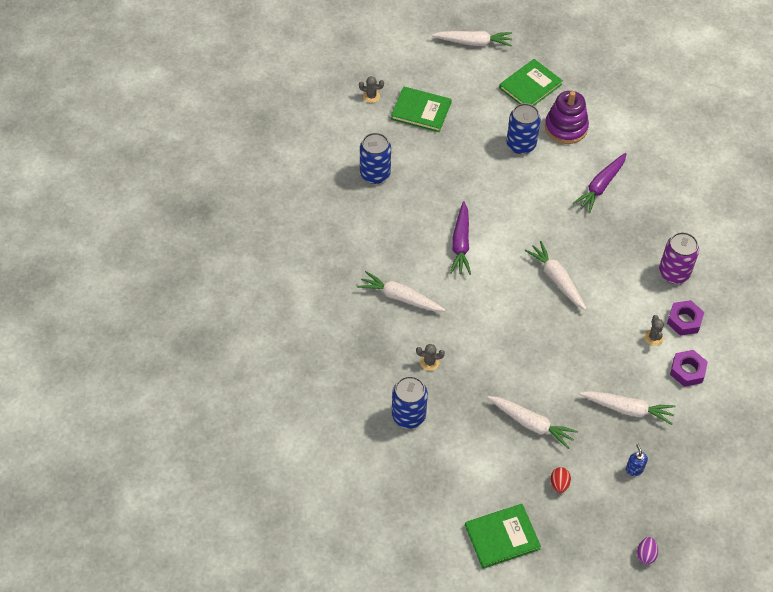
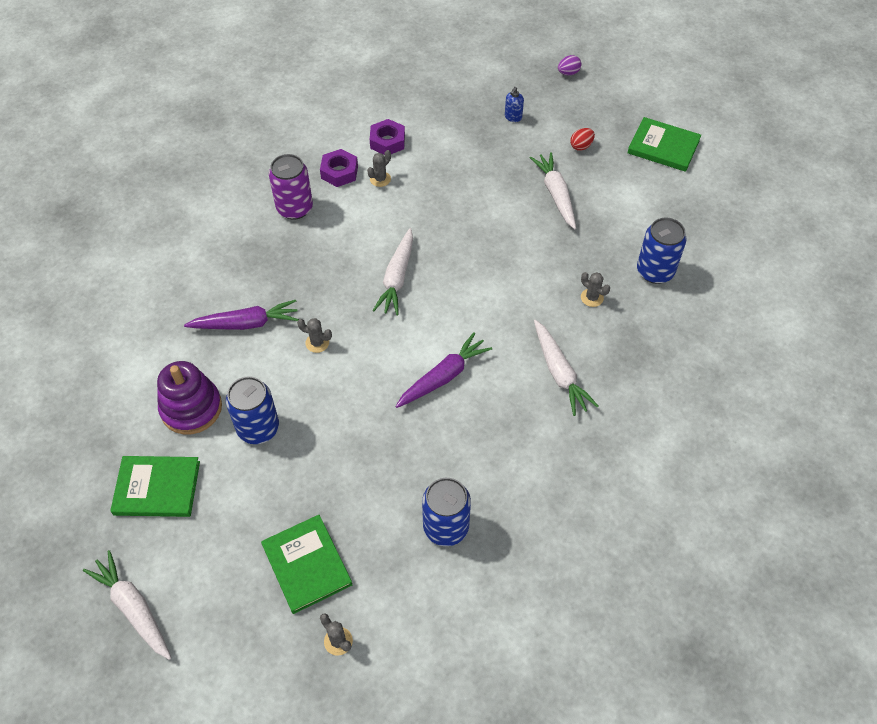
camera: 135 degrees left, 0 degrees up
white carrot [579,391,676,425] -> none
none -> grey cactus [297,318,332,353]

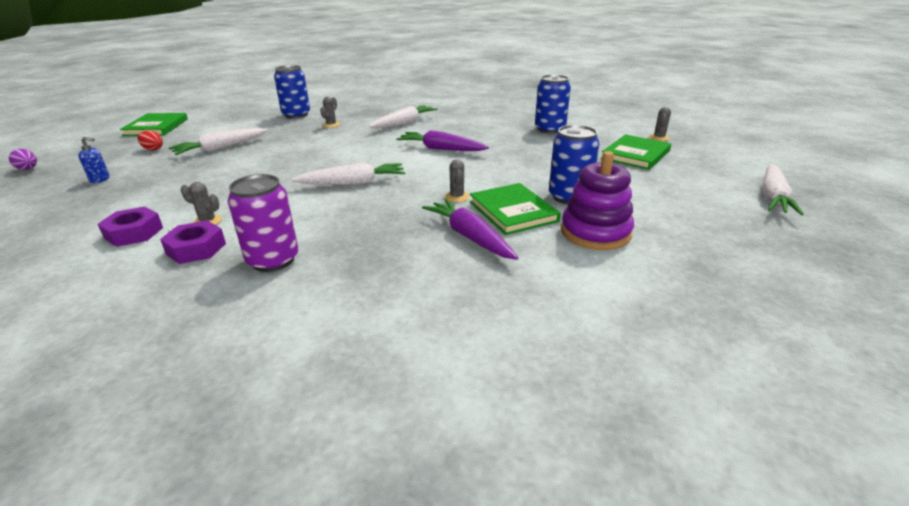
camera: 115 degrees left, 25 degrees down
green book [110,456,200,517] -> green book moved to [470,183,561,235]

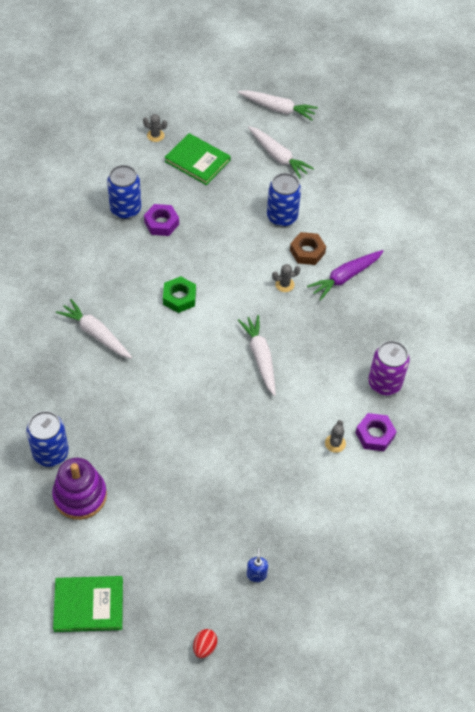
camera: 95 degrees left, 25 degrees up
purple egg [9,149,37,170] -> none
purple nut [98,207,163,247] -> purple nut moved to [144,204,179,236]
red egg [138,131,163,151] -> red egg moved to [193,629,218,658]
white carrot [169,128,267,155] -> white carrot moved to [248,126,314,179]
grey cactus [320,97,340,128] -> none
purple carrot [396,130,489,151] -> green nut [163,276,196,313]
green book [470,183,561,235] -> brown nut [290,232,326,265]
purple stacking toy [561,151,634,250] -> purple stacking toy moved to [52,458,107,520]

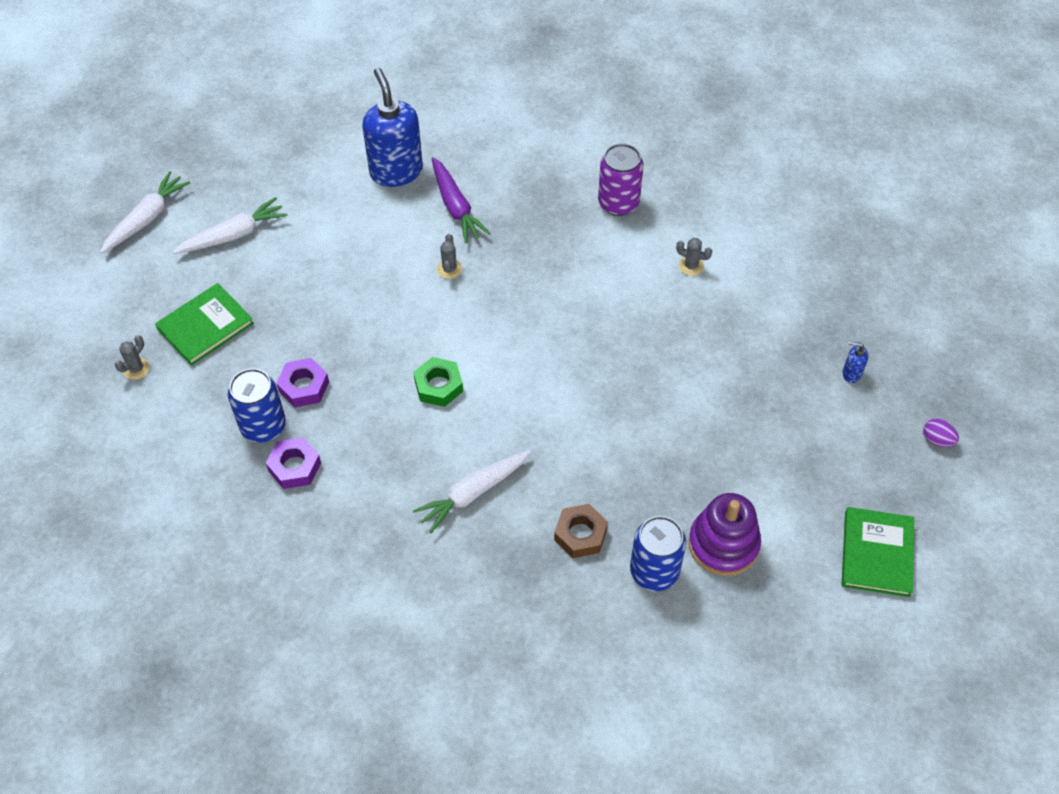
camera: 75 degrees left, 0 degrees up
red egg [193,629,218,658] -> purple egg [923,418,959,447]
white carrot [238,315,276,396] -> none
blue can [267,173,301,227] -> none
brown nut [290,232,326,265] -> brown nut moved to [554,504,608,558]
purple nut [355,413,397,451] -> purple nut moved to [266,437,321,489]
none -> blue soap dispenser [362,68,423,187]

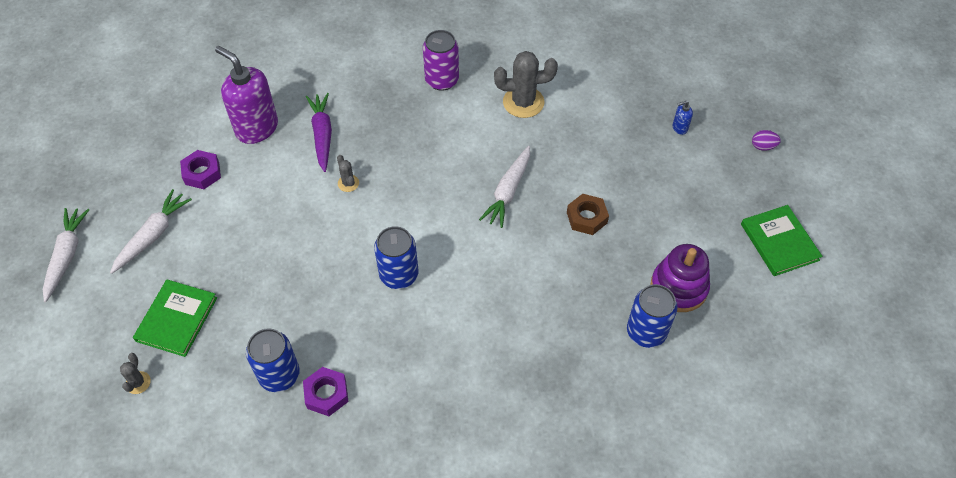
camera: 30 degrees left, 0 degrees up
purple nut [276,358,329,407] -> purple nut moved to [180,150,221,189]
blue soap dispenser [362,68,423,187] -> purple soap dispenser [215,46,278,144]
white carrot [413,450,531,533] -> white carrot moved to [479,146,530,228]
green nut [414,357,463,407] -> blue can [374,226,418,289]
purple carrot [432,157,491,243] -> purple carrot turned 135 degrees counterclockwise [306,93,332,172]
brown nut [554,504,608,558] -> brown nut moved to [567,194,609,235]
grey cactus [676,238,712,276] -> grey cactus [494,51,558,118], size x2.05

